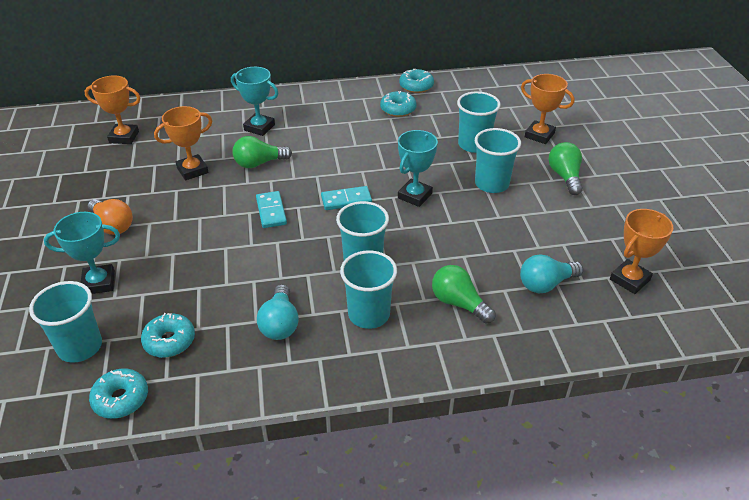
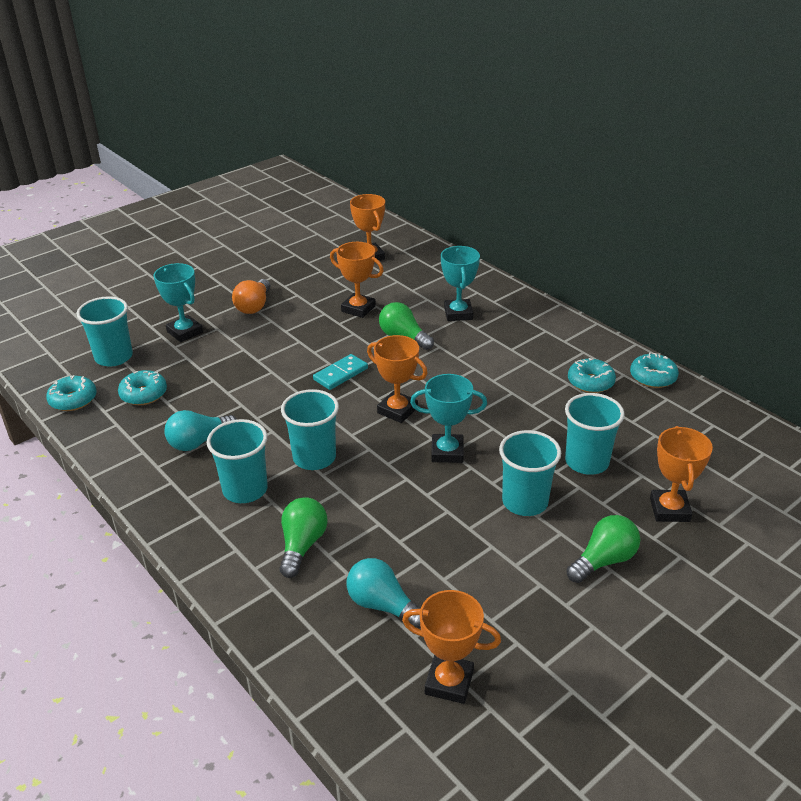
camera: 60 degrees right, 5 degrees down
turquoise domino [321,186,372,210] -> orange trophy [367,335,428,423]

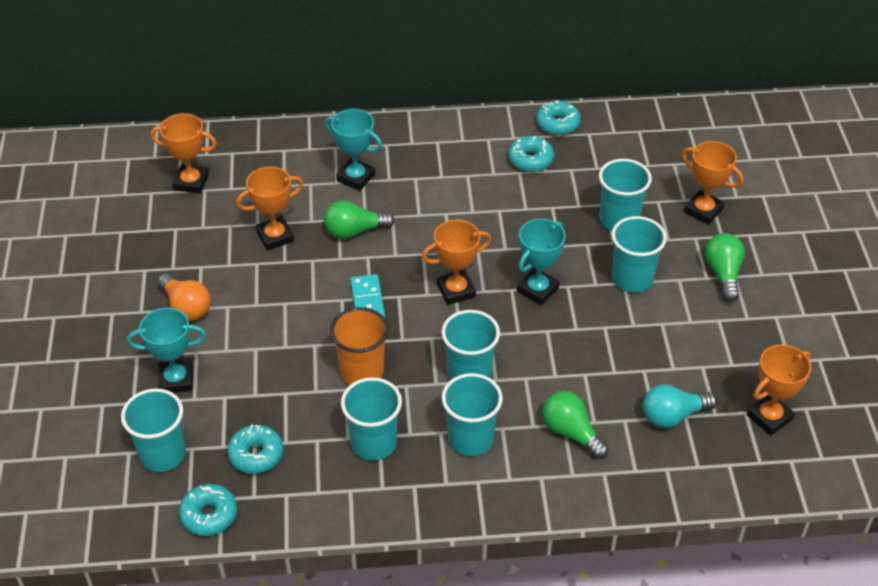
camera: 55 degrees left, 10 degrees up
turquoise light bulb [164,410,237,451] -> turquoise cup [341,377,402,461]
none -> orange cup [330,307,389,385]

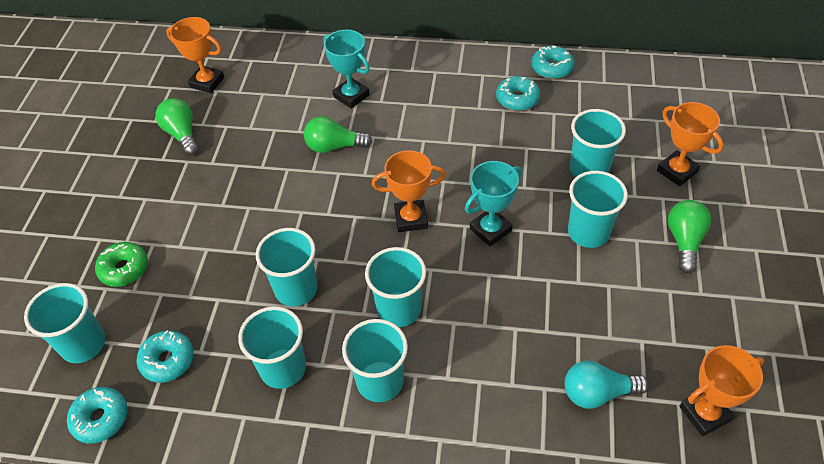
camera: 15 degrees right, 5 degrees up
turquoise trophy [127,308,206,393] -> green donut [95,242,148,287]
orange light bulb [158,274,211,321] -> none
orange trophy [236,166,303,250] -> none
orange cup [330,307,389,385] -> turquoise cup [256,228,318,306]
turquoise domino [350,274,385,318] -> none
green light bulb [542,391,609,459] -> green light bulb moved to [155,98,199,155]

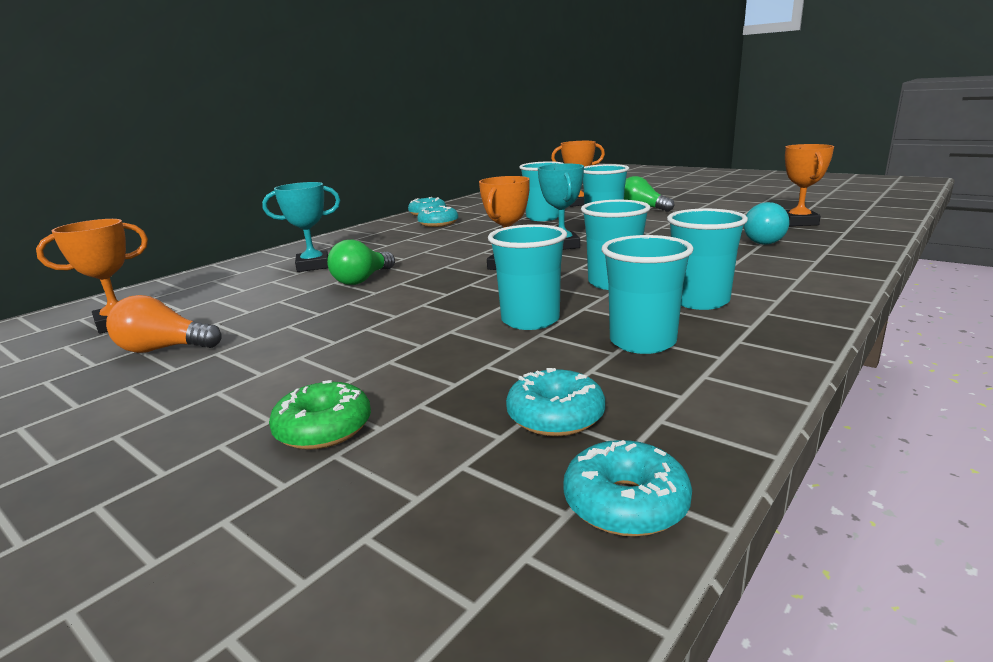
camera: 60 degrees left, 30 degrees down
turquoise cup [24,283,105,363] -> none
green light bulb [155,98,199,155] -> orange light bulb [106,295,222,353]

